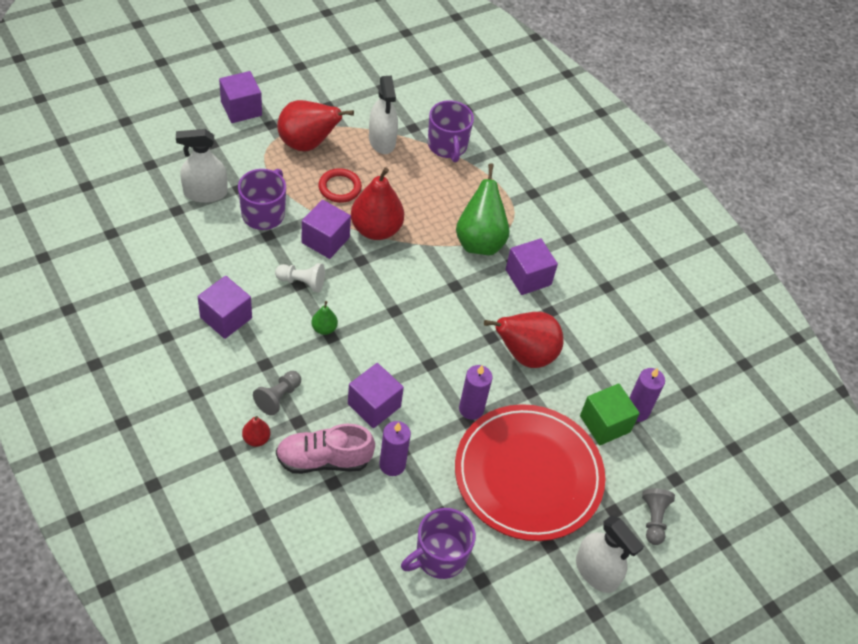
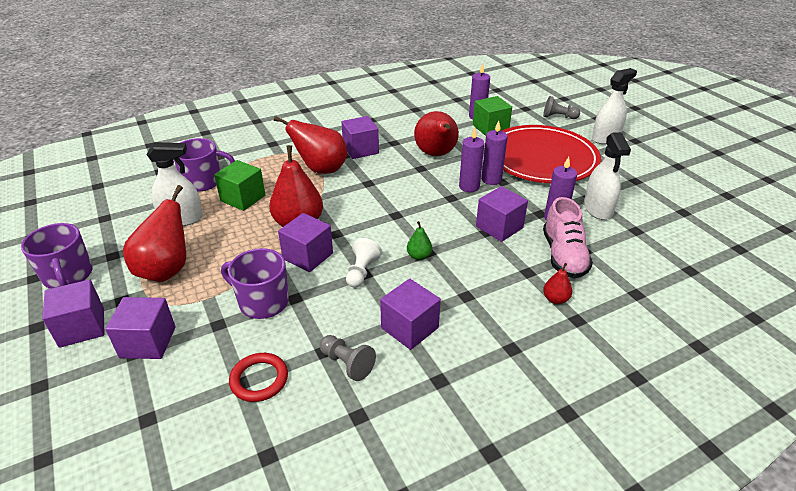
camera: 80 degrees left, 15 degrees down
white spray bottle [176,129,227,203] -> white spray bottle moved to [584,132,631,220]
grey pawn [253,371,301,416] -> grey pawn moved to [319,335,376,381]
red ring [319,168,362,203] -> red ring moved to [229,353,288,402]
purple mug [401,508,476,579] -> purple mug moved to [21,223,93,289]
green pear [456,163,510,256] -> red pear [274,116,348,174]
none -> purple cube [105,297,176,359]
none -> green cube [214,160,265,211]
none -> purple candle [459,128,484,192]

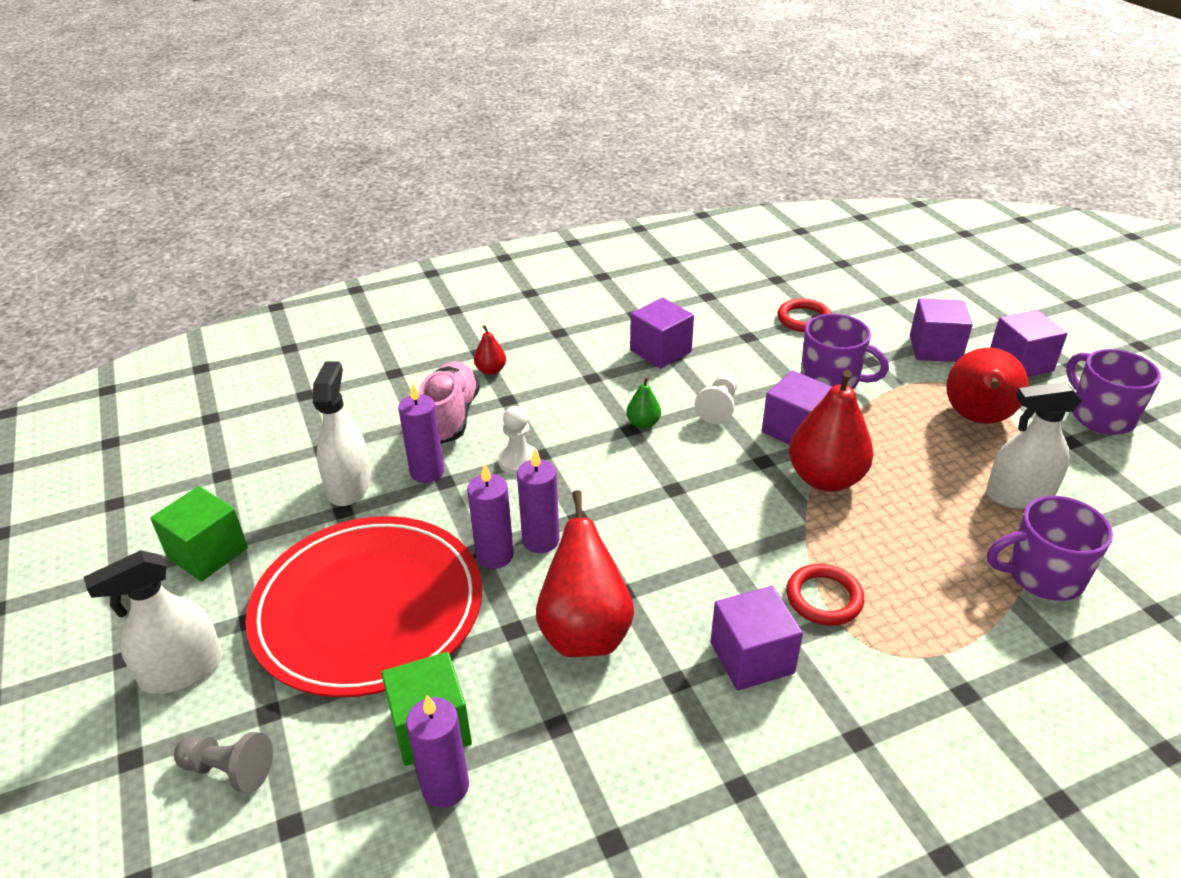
camera: 175 degrees left, 0 degrees up
green cube [214,160,265,211] -> green cube moved to [150,486,248,581]
red pear [274,116,348,174] -> red ring [786,564,864,625]
grey pawn [319,335,376,381] -> none
purple cube [476,186,528,242] -> white pawn [498,406,539,475]

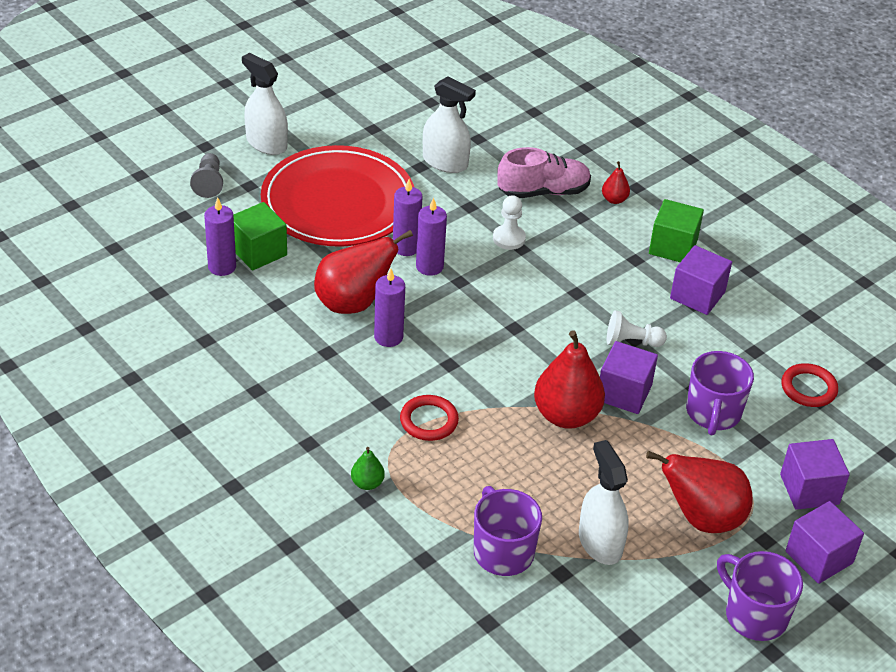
camera: 70 degrees right, 5 degrees up
green cube [150,486,248,581] -> green cube moved to [649,199,704,262]
white spray bottle [313,361,371,506] -> white spray bottle turned 45 degrees clockwise [423,76,476,173]
purple candle [398,383,444,483] -> purple candle moved to [374,269,405,347]
green pear [626,377,661,429] -> green pear moved to [351,447,385,490]
purple cube [711,586,803,691] -> none
purple mug [1066,349,1161,435] -> purple mug turned 90 degrees counterclockwise [717,551,803,641]

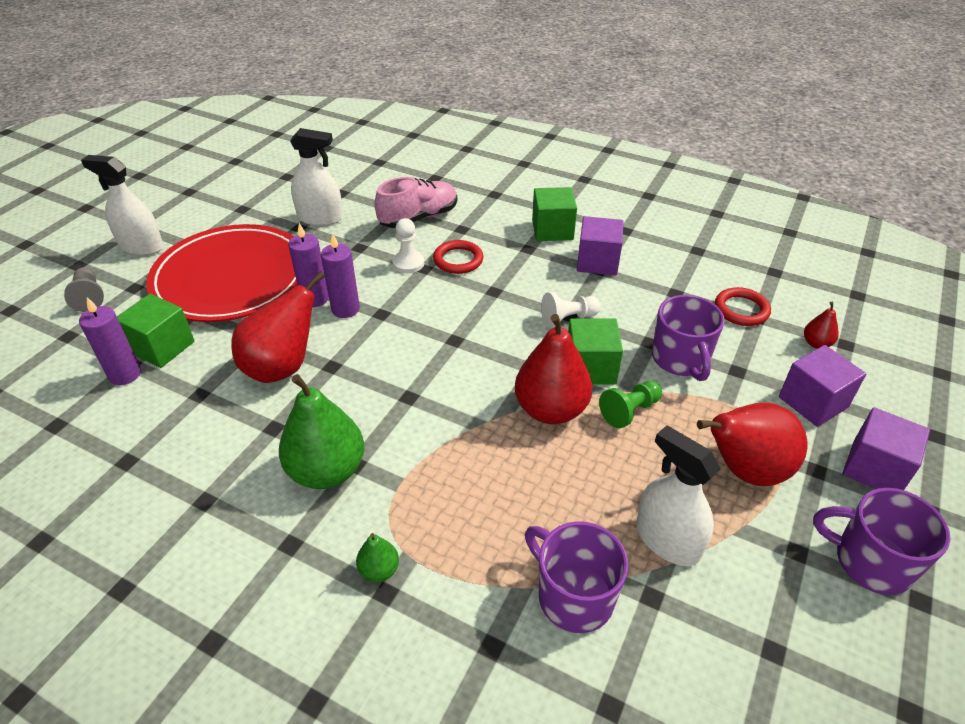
camera: 20 degrees left, 0 degrees up
purple candle [374,269,405,347] -> none
red ring [400,395,459,441] -> red ring moved to [433,240,484,274]
purple cube [600,341,658,414] -> green cube [568,319,623,384]
red pear [602,161,630,204] -> red pear moved to [804,302,839,349]
none -> green pear [279,374,364,489]
none -> green pawn [599,381,662,428]

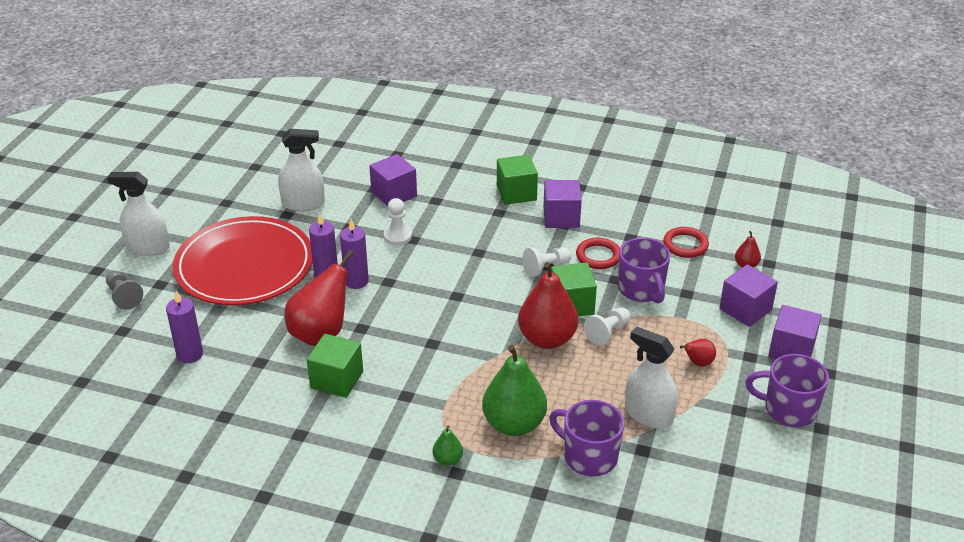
camera: 10 degrees left, 5 degrees down
green cube [117,294,194,368] -> green cube moved to [307,334,363,398]
green pear [279,374,364,489] -> green pear moved to [482,345,547,436]
pink shoe [375,177,457,228] -> purple cube [369,154,417,206]
red ring [433,240,484,274] -> red ring moved to [576,238,620,269]
green pawn [599,381,662,428] -> white pawn [584,307,631,346]
red pear [697,403,808,486] -> red pear [680,339,716,367], size x0.46

